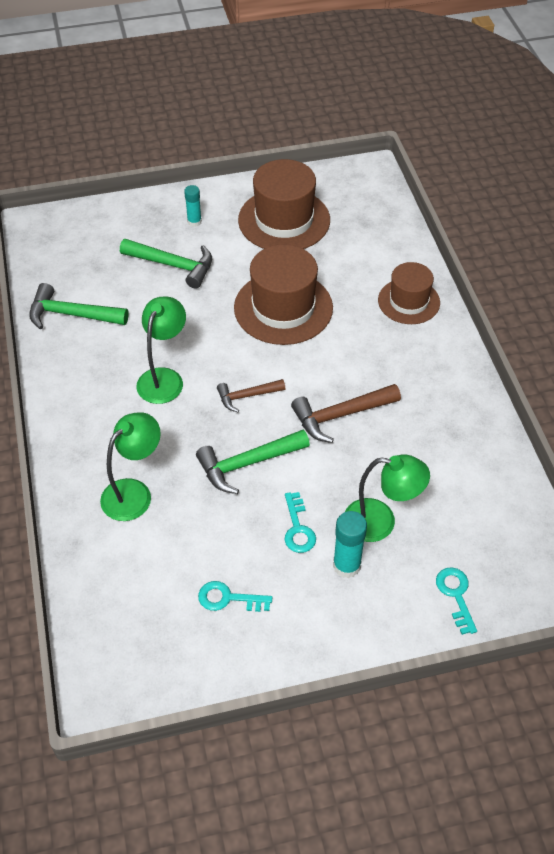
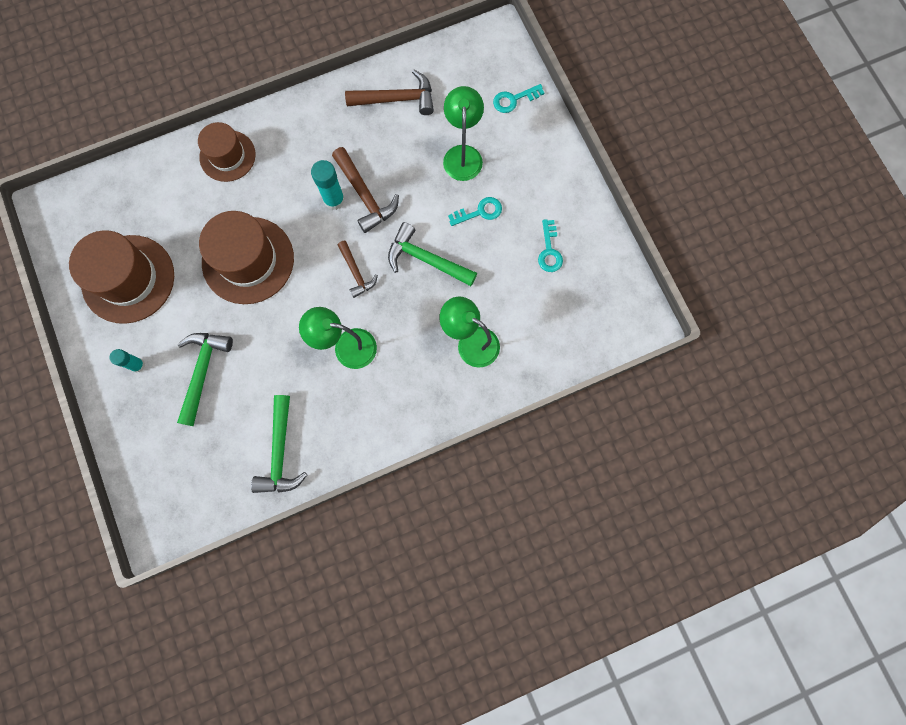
camera: 100 degrees left, 25 degrees up
green hammer [196,430,310,494] -> green hammer turned 150 degrees clockwise [388,222,477,286]
turquoise glue stick [333,511,367,578] -> turquoise glue stick moved to [311,160,345,210]
none -> brown hammer [345,70,434,115]

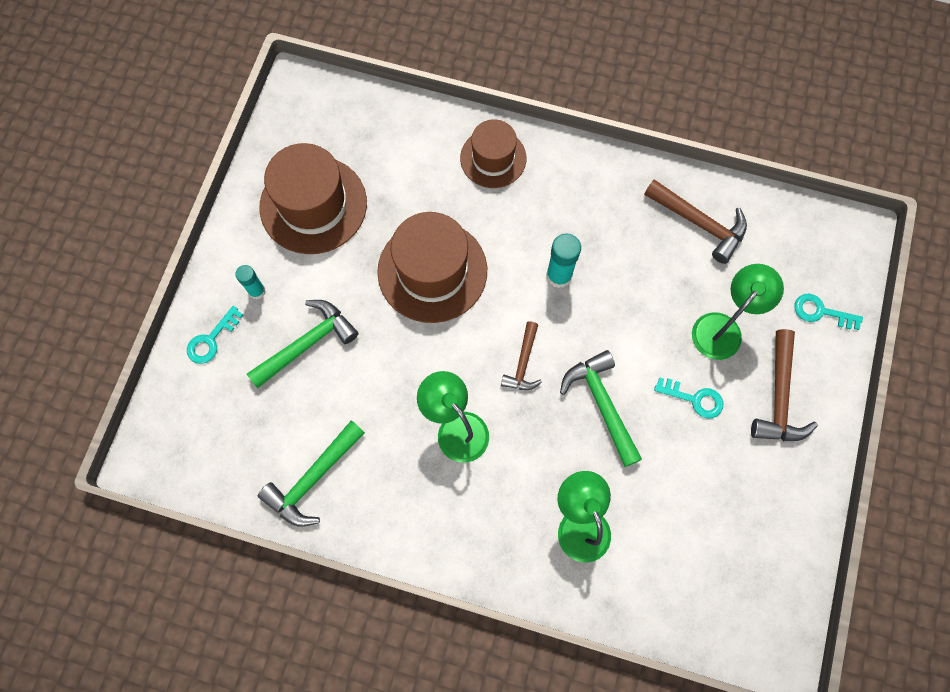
camera: 40 degrees right, 5 degrees down
brown hammer [332,147,399,233] -> brown hammer moved to [751,329,818,441]
turquoise key [538,219,563,272] -> turquoise key moved to [187,306,243,364]

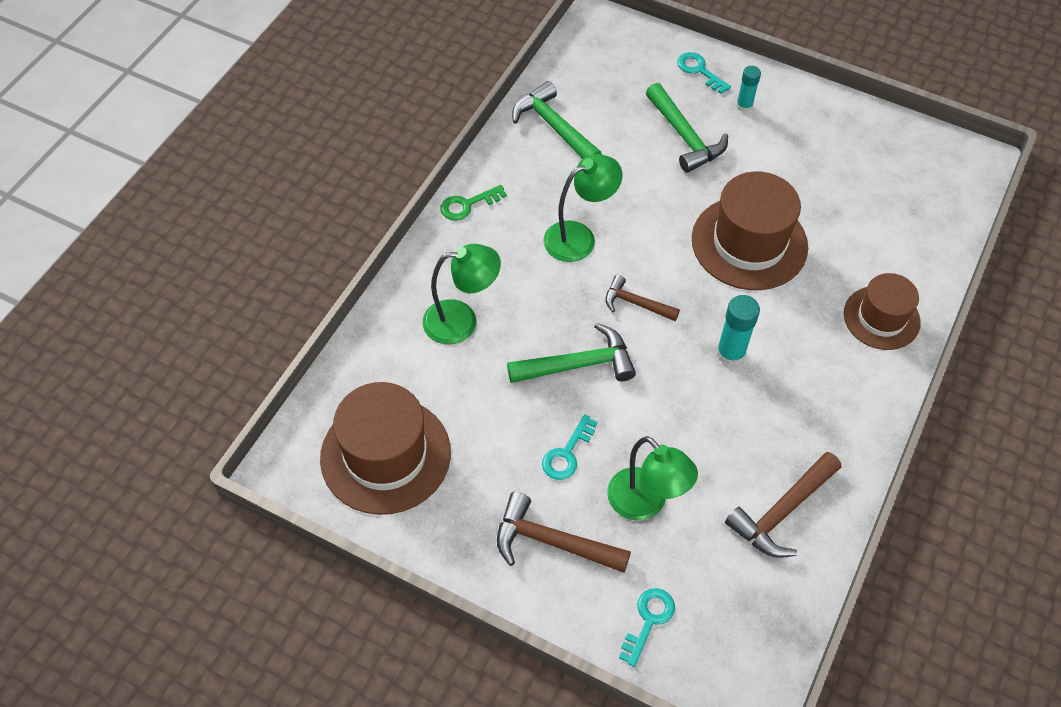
camera: 100 degrees right, 15 degrees down
brown hat [259,143,367,254] -> brown hat moved to [320,382,451,515]
none -> green key [440,185,507,221]

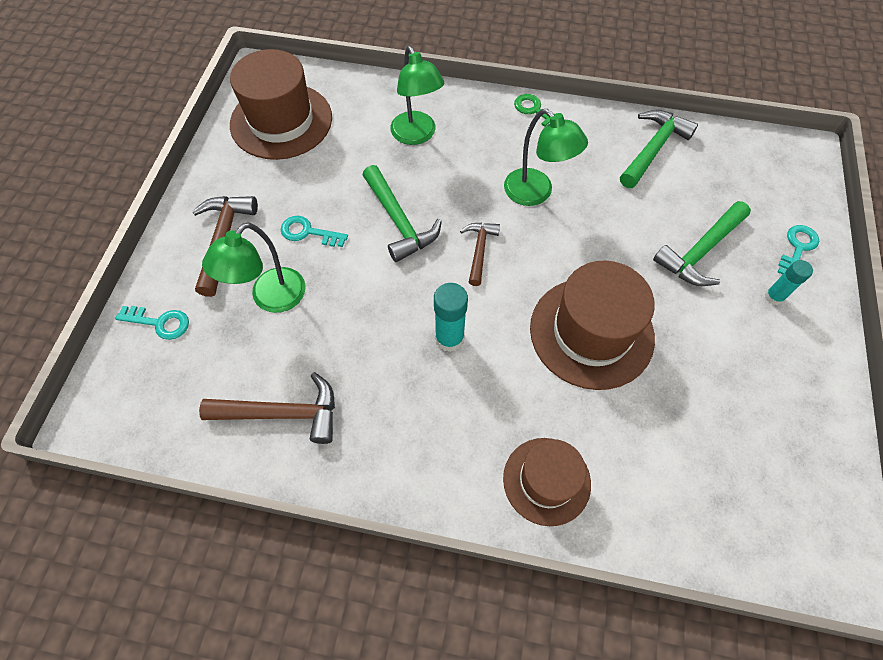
camera: 75 degrees right, 5 degrees up
brown hammer [725,452,841,558] -> brown hammer turned 150 degrees clockwise [199,372,335,444]

